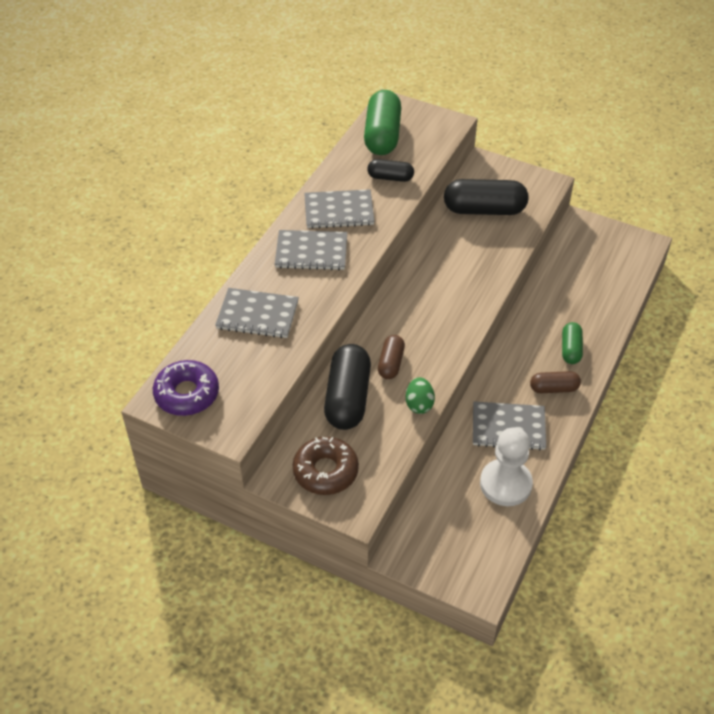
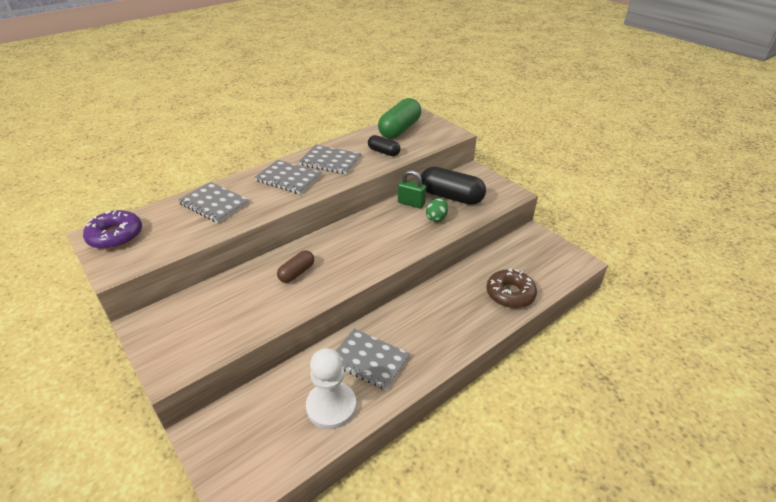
camera: 25 degrees right, 10 degrees down
brown donut [293,437,359,495] -> brown donut moved to [486,268,537,308]
black capsule [324,344,371,430] -> none
green egg [406,377,435,414] -> green egg moved to [426,198,448,222]
brown capsule [530,371,581,393] -> none
green capsule [562,322,583,364] -> none
none -> green padlock [398,170,426,209]

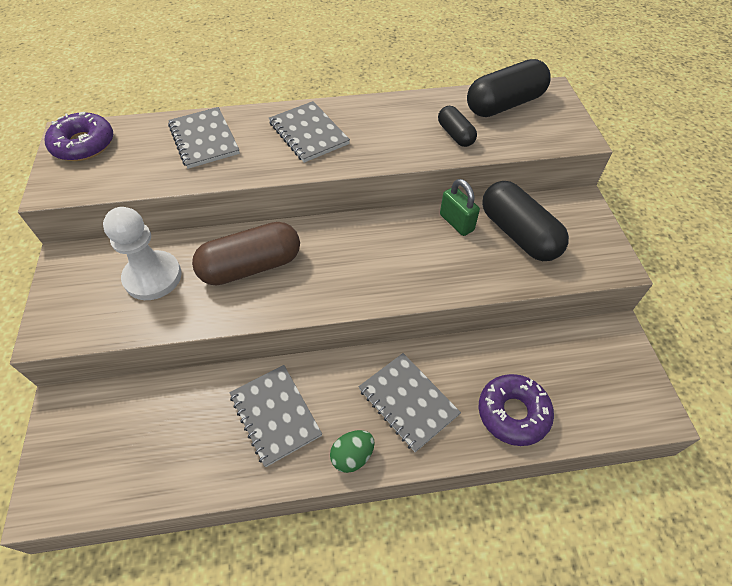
camera: 30 degrees right, 15 degrees up
brown capsule [277,250,314,283] -> brown capsule [192,222,300,285], size x1.83
grey notebook [299,145,361,174] -> grey notebook moved to [359,353,461,452]
white pawn [306,348,357,429] -> white pawn moved to [103,207,182,300]
green capsule [378,98,421,139] -> black capsule [467,59,551,117]
green egg [426,198,448,222] -> green egg moved to [330,430,374,473]
brown donut [486,268,537,308] -> purple donut [479,374,554,446]

